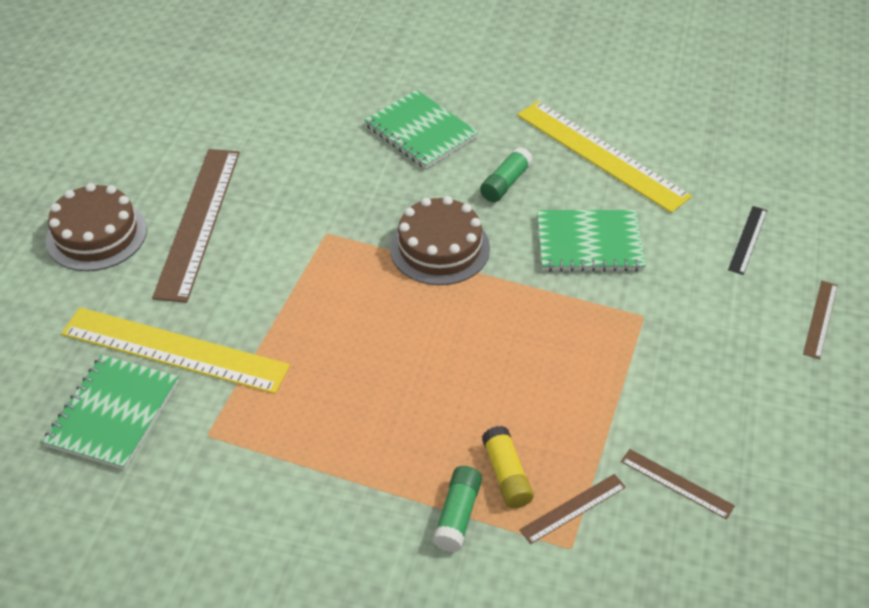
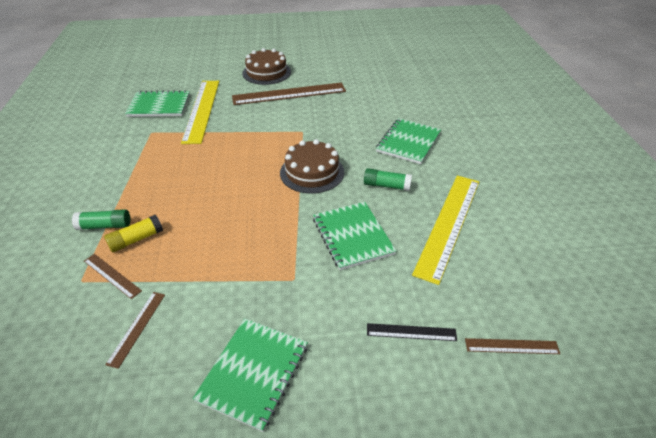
camera: 70 degrees right, 5 degrees down
brown ruler [803,281,838,359] -> brown ruler moved to [465,338,560,354]
none -> green notebook [192,318,308,432]

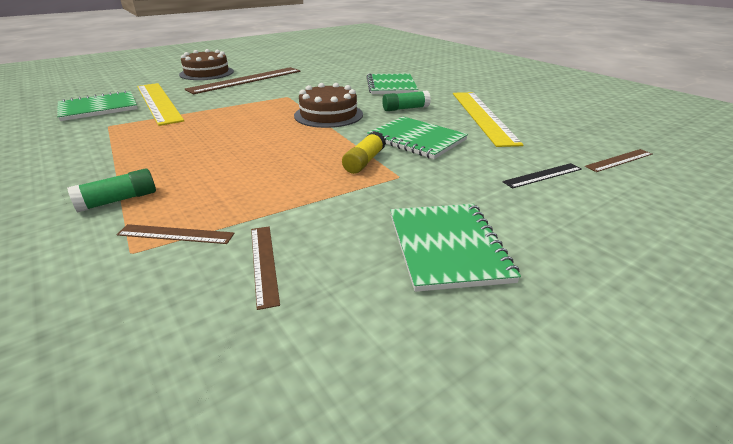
camera: 30 degrees left, 10 degrees down
yellow glue stick [104,215,163,252] -> yellow glue stick moved to [342,131,386,174]

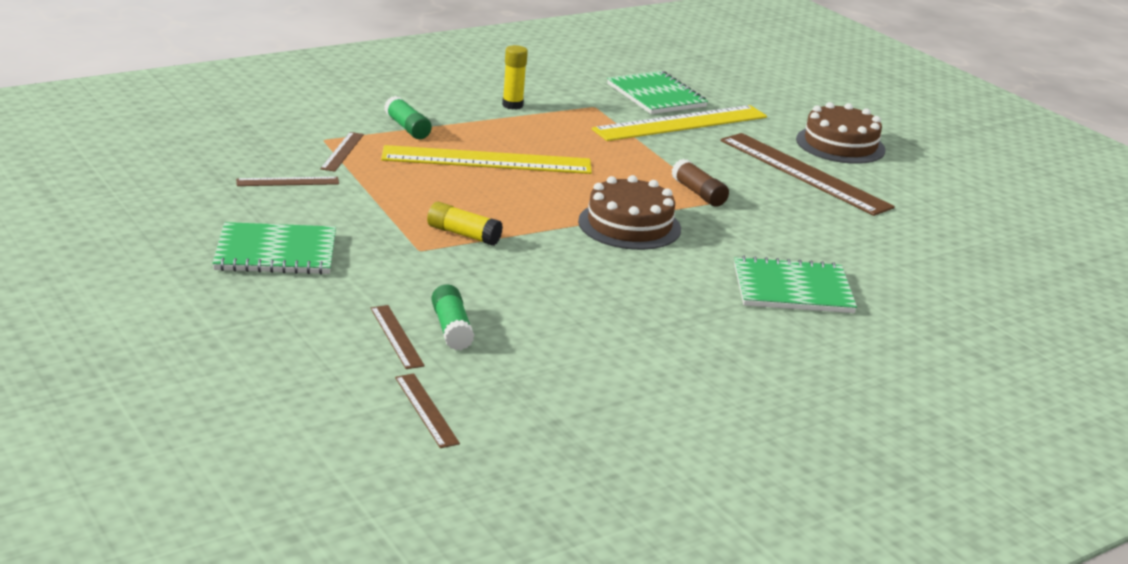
camera: 90 degrees right, 5 degrees down
green notebook [367,116,468,159] -> none
green glue stick [382,91,431,111] -> green glue stick moved to [431,284,475,350]
yellow ruler [453,92,524,147] -> yellow ruler moved to [381,145,592,174]
black ruler [502,163,582,188] -> brown ruler [371,305,425,369]
none -> yellow glue stick [502,45,528,110]
none -> brown glue stick [671,159,729,207]

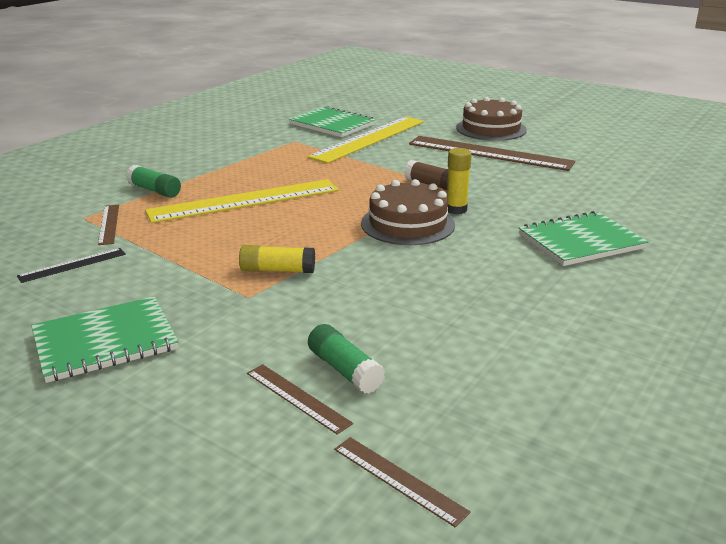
camera: 20 degrees left, 0 degrees up
brown ruler [236,177,339,186] -> black ruler [17,248,126,283]
yellow glue stick [502,45,528,110] -> yellow glue stick moved to [447,148,472,214]

